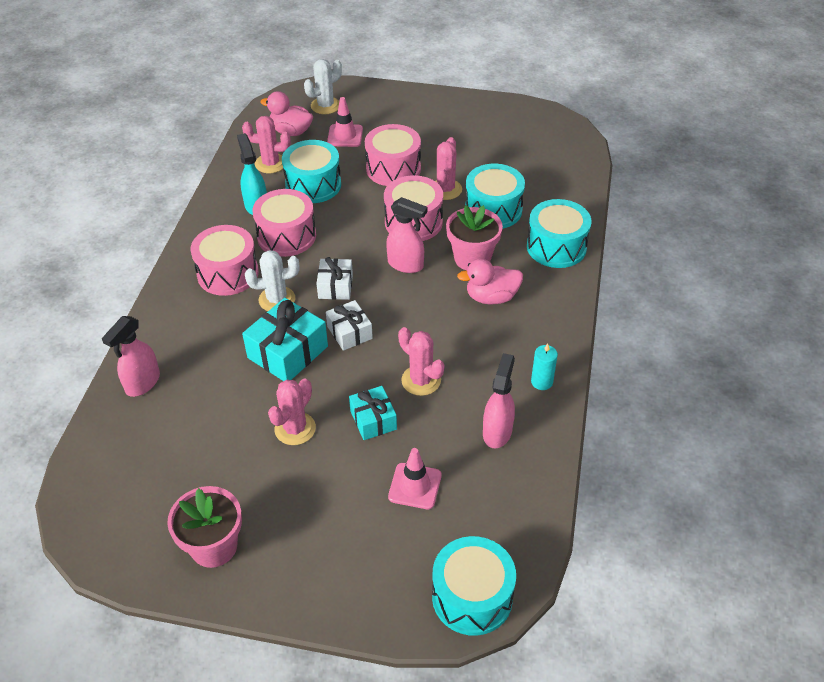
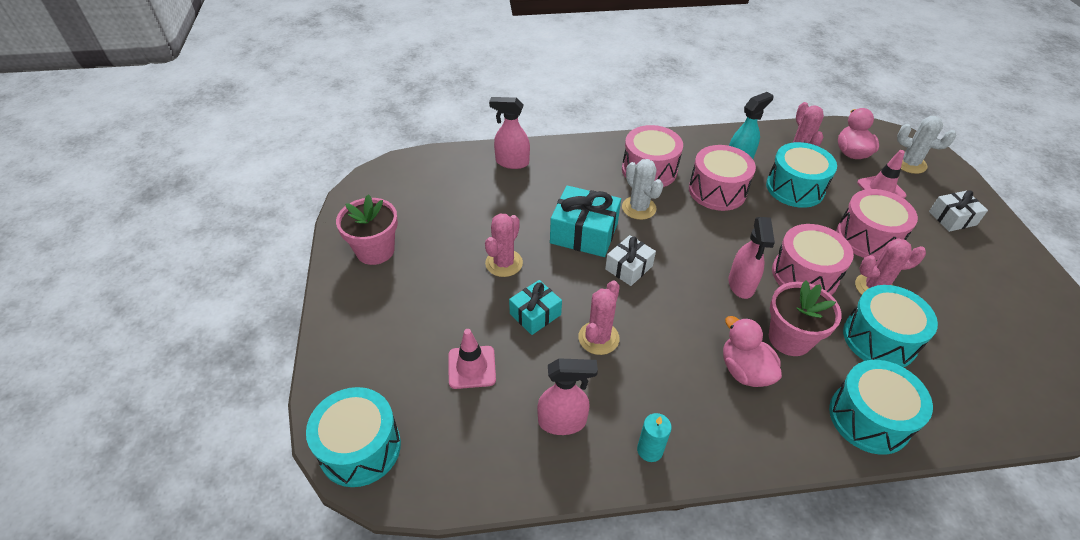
camera: 70 degrees right, 0 degrees up
pink cactus [268,379,316,445] -> pink cactus turned 75 degrees counterclockwise [485,213,523,277]
white gift [316,257,353,300] -> white gift moved to [929,190,988,232]

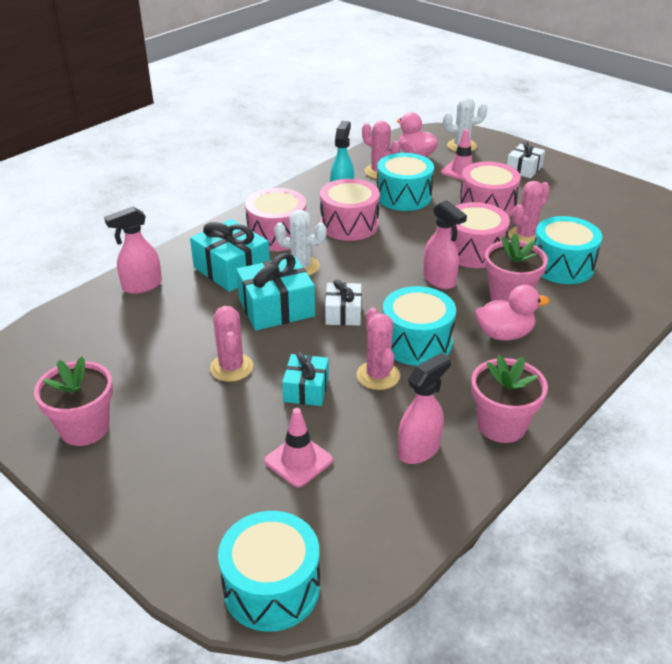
camera: 40 degrees left, 10 degrees down
turquoise candle [637,413,672,462] -> pink flower pot [471,355,548,443]
pink duck [723,316,782,387] -> pink duck turned 150 degrees clockwise [475,285,550,341]
turquoise drum [829,360,933,455] -> turquoise drum moved to [383,286,456,366]
none -> turquoise gift [190,219,270,292]

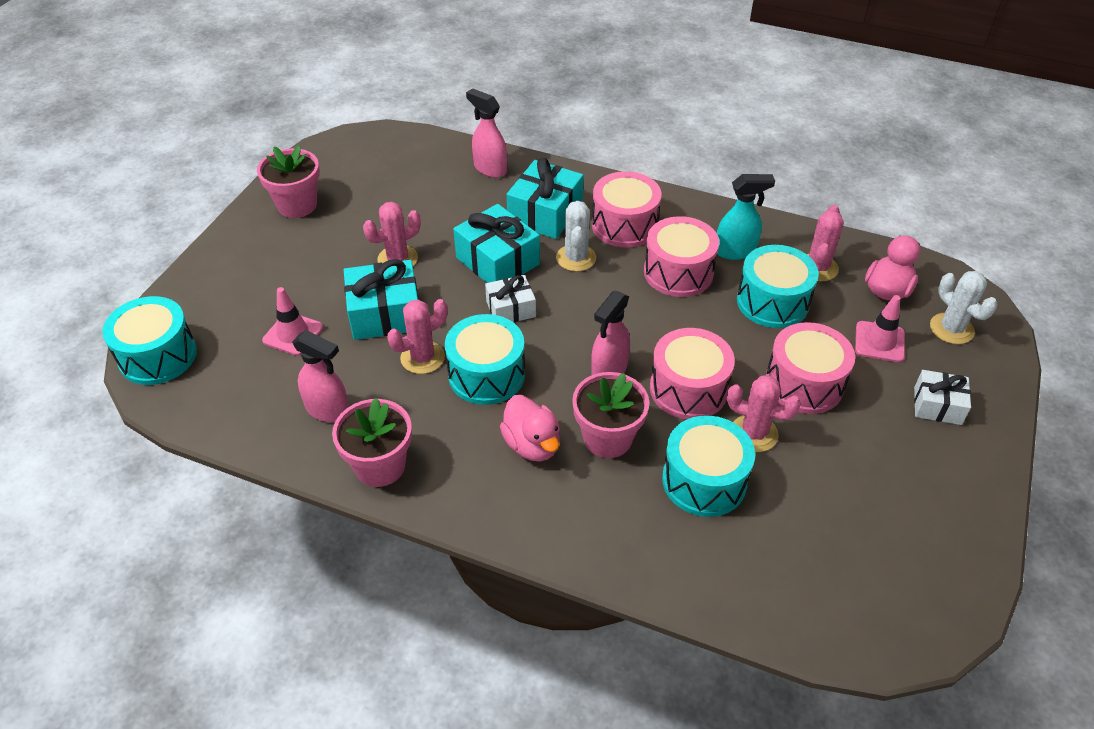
camera: 70 degrees right, 10 degrees up
turquoise gift [282,352,329,406] -> turquoise gift [344,259,419,340], size x1.63

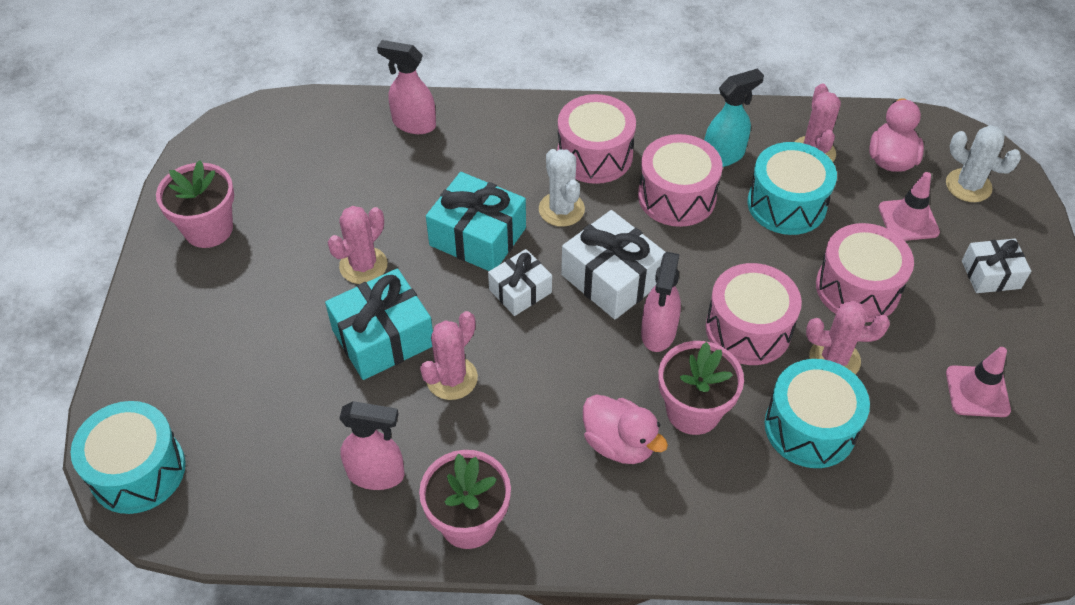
camera: 20 degrees left, 5 degrees up
pink traffic cone [262,287,323,356] -> pink traffic cone moved to [946,347,1011,417]
turquoise drum [445,314,525,405] -> none
turquoise gift [507,158,584,239] -> none
none -> white gift [561,210,665,320]

